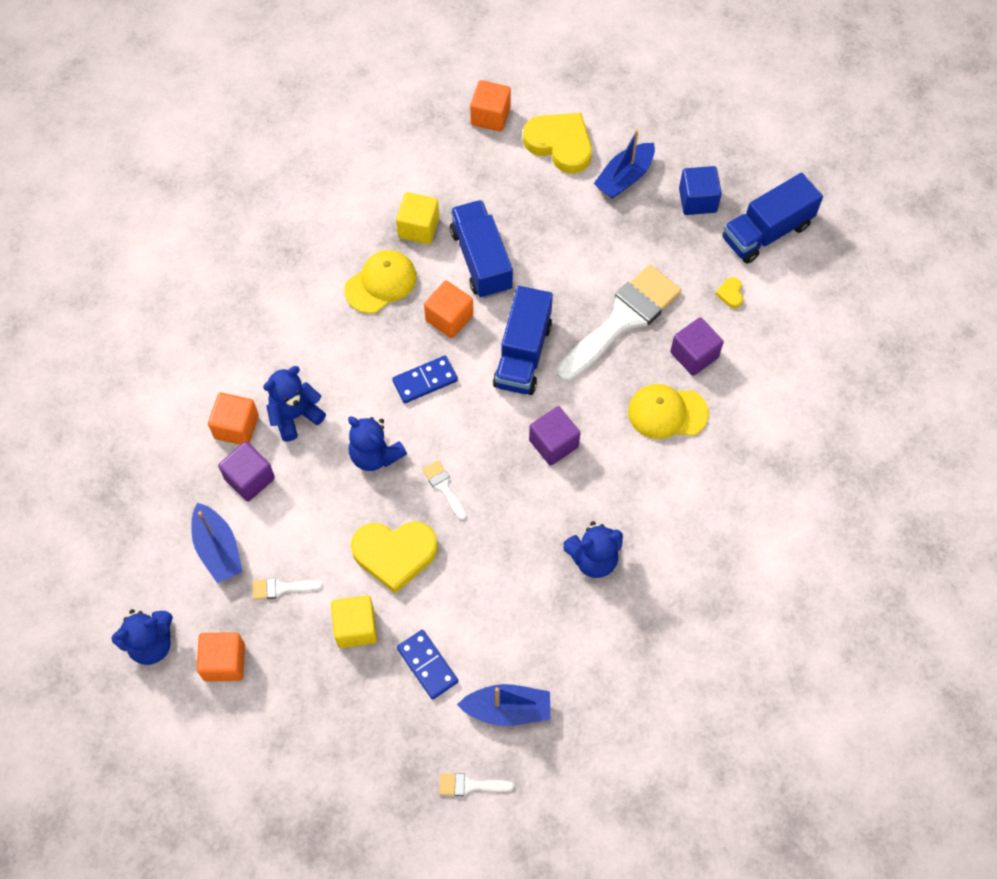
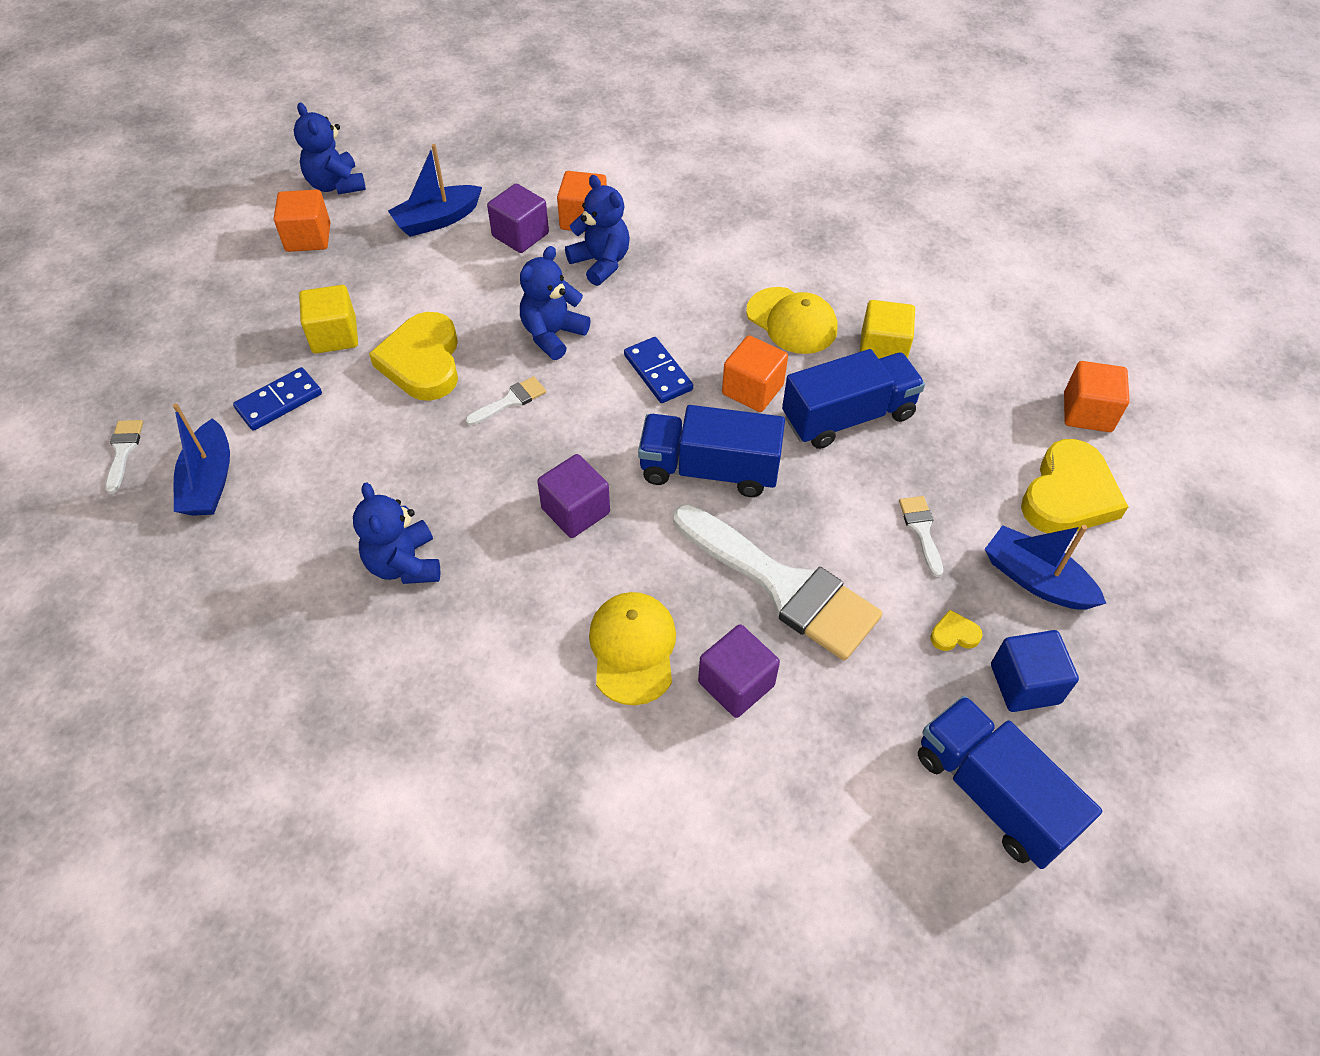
camera: 85 degrees right, 10 degrees down
white brush [252,578,323,599] -> white brush moved to [899,496,943,577]
yellow heart [715,277,743,308] -> yellow heart moved to [930,610,983,651]

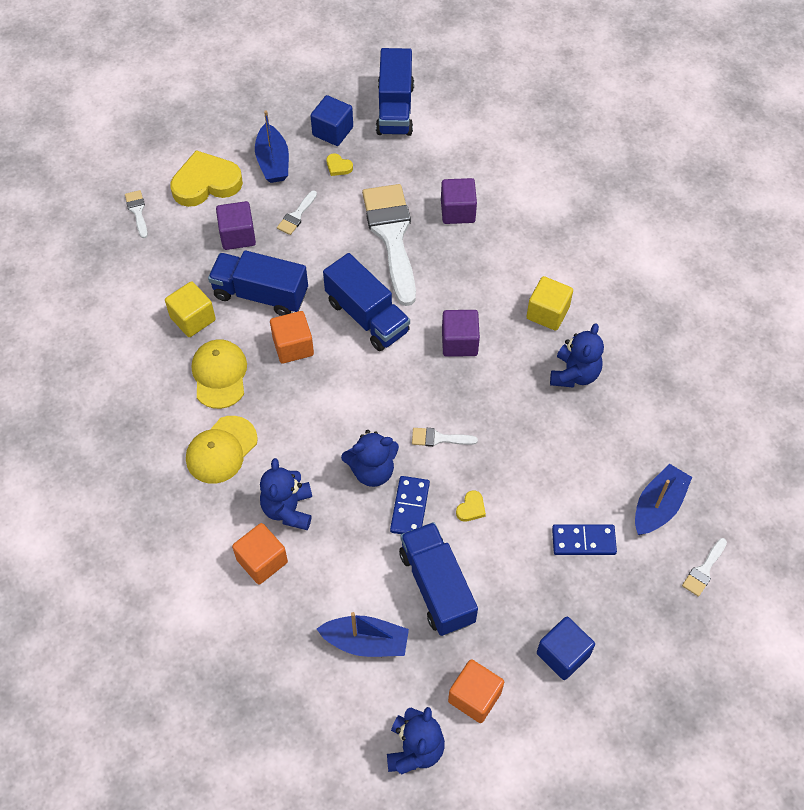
camera: 140 degrees left, 5 degrees up
yellow cube [299,285,358,354] -> yellow cube moved to [526,276,573,331]
yellow heart [369,312,458,401] -> yellow heart [456,490,486,522], size x0.41
purple cube [487,184,549,253] -> purple cube moved to [216,201,256,250]
yellow cap [589,592,676,705] -> yellow cap moved to [186,416,258,484]
blue domino [624,337,693,403] -> blue domino moved to [390,476,430,534]
orange cube [1064,361,1130,432] -> white brush [125,190,148,238]
none -> blue truck [399,522,478,636]
none -> blue cube [537,617,595,680]

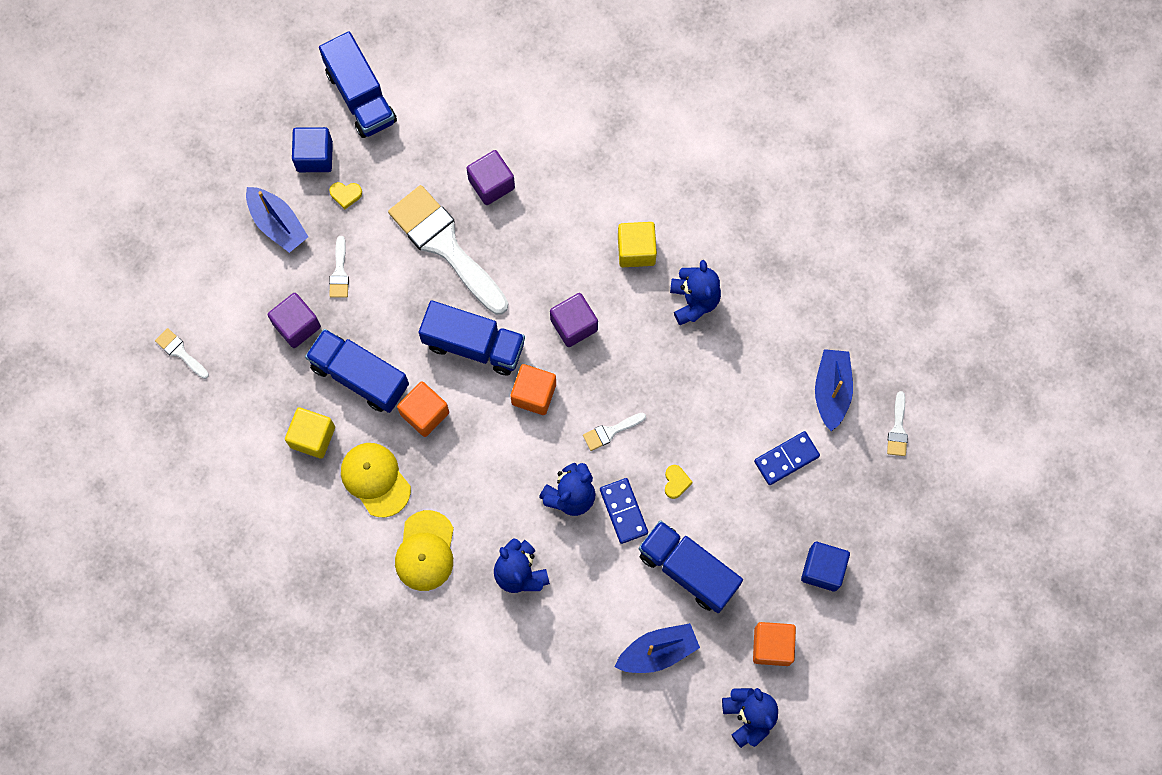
camera: 30 degrees left, 15 degrees up
yellow heart [170,150,243,207] -> none
blue truck [208,250,308,316] -> blue truck turned 45 degrees clockwise [305,329,409,413]
orange cube [232,523,288,585] -> orange cube moved to [511,364,556,415]

